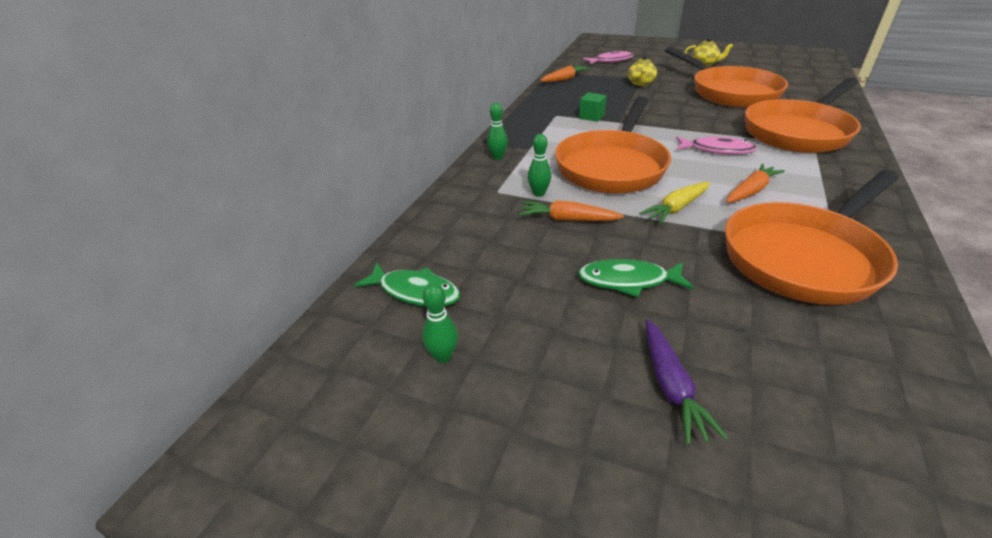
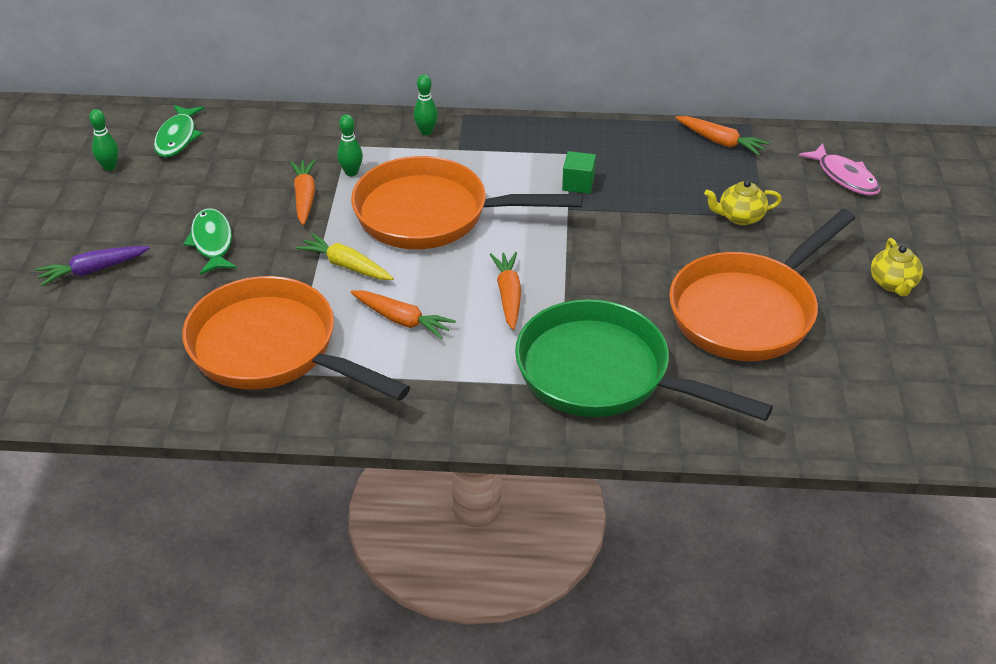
camera: 70 degrees right, 5 degrees up
pink fish [676,136,757,155] -> orange carrot [490,252,521,330]
orange pan [745,78,861,153] -> green pan [515,299,773,421]

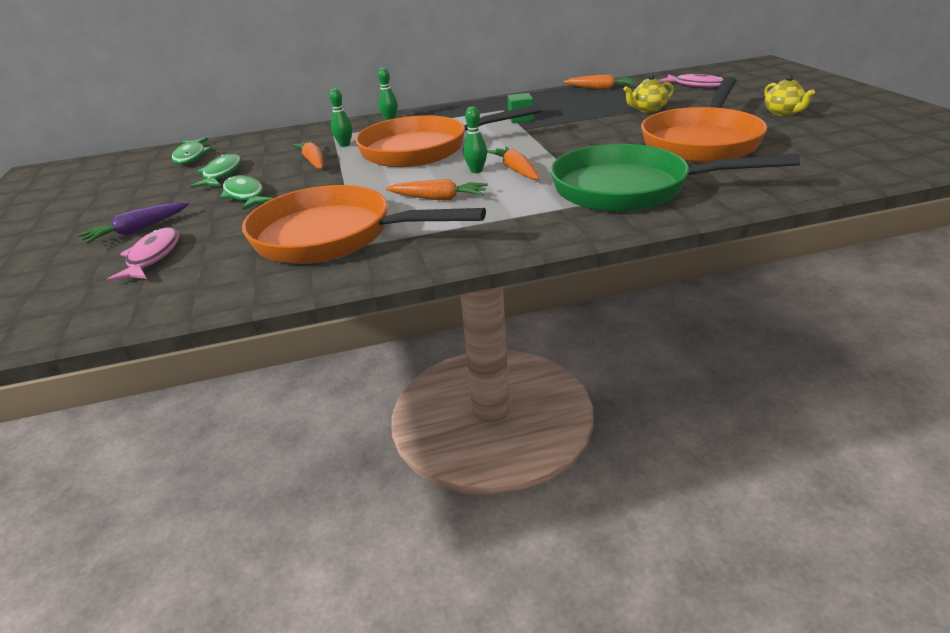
camera: 15 degrees left, 10 degrees down
green bowling pin [89,109,119,171] -> green bowling pin moved to [463,107,487,173]
yellow carrot [296,233,394,280] -> none
none -> pink fish [107,227,179,282]
none -> green fish [190,154,241,188]

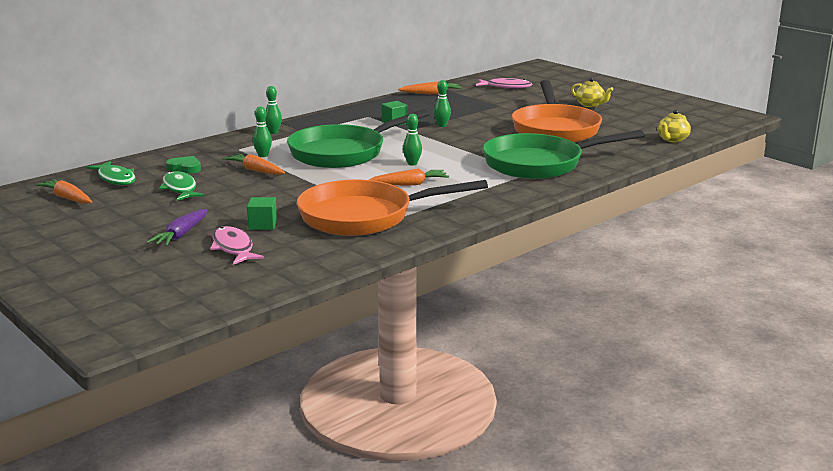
camera: 30 degrees left, 10 degrees down
green fish [219,175,274,210] -> none
orange pan [355,104,541,167] -> green pan [287,109,429,168]
orange carrot [487,146,540,180] -> orange carrot moved to [35,179,92,204]
yellow teapot [623,74,674,113] -> yellow teapot moved to [657,110,691,142]
none -> green heart [166,156,201,174]
none -> green cube [247,197,277,230]
none -> green bowling pin [434,80,451,127]

